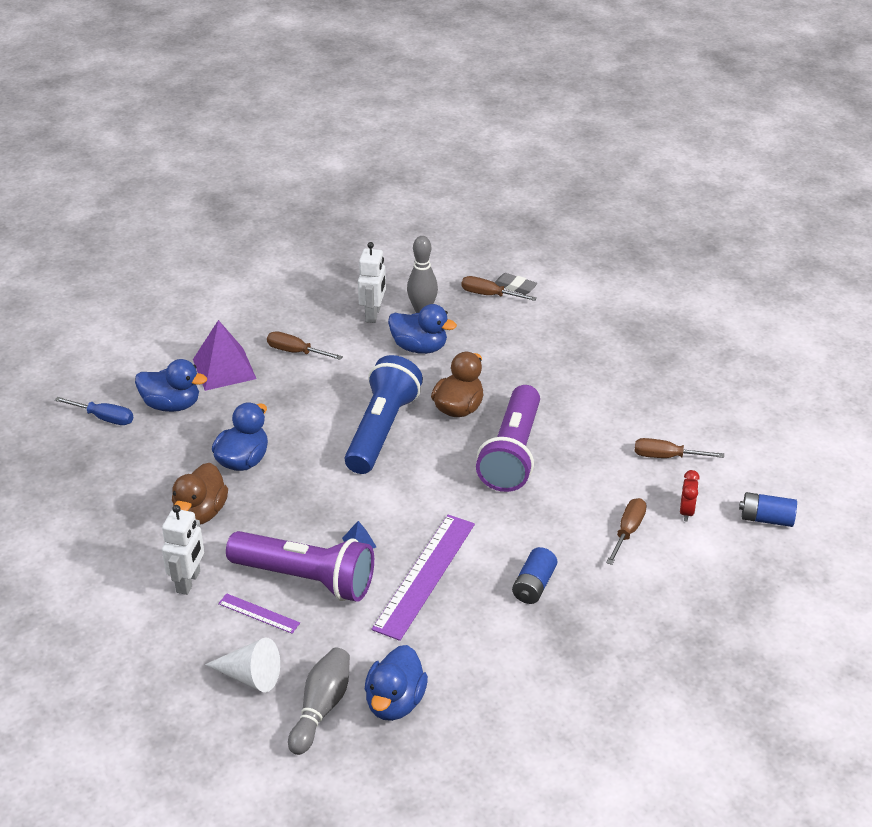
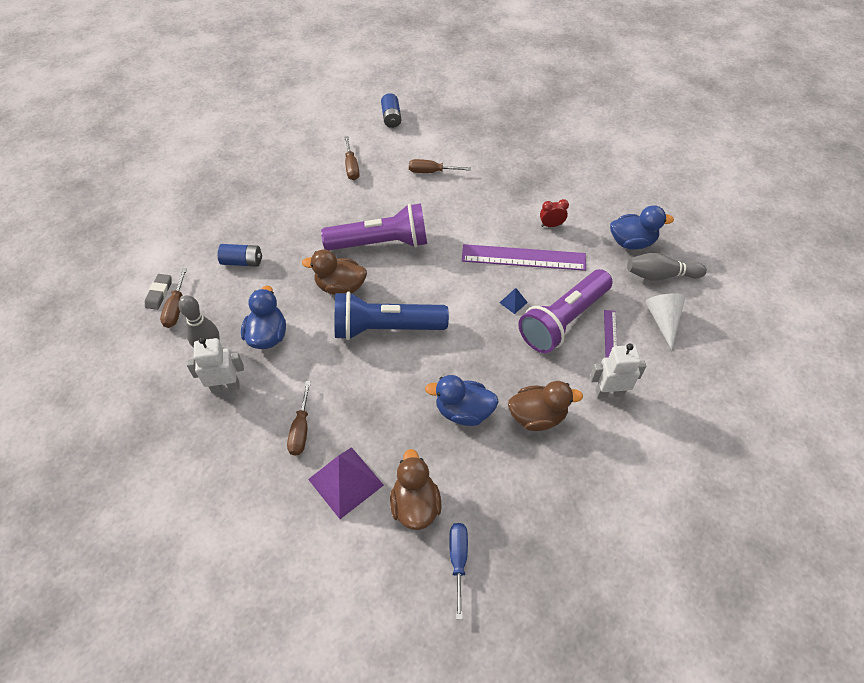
camera: 110 degrees left, 15 degrees up
blue duck [135,359,207,412] -> brown duck [390,449,442,530]
purple flashlight [226,531,374,602] -> purple flashlight turned 135 degrees counterclockwise [518,269,613,353]
blue battery [512,547,557,604] -> blue battery moved to [218,244,262,267]
red clock [680,470,700,521] -> red clock moved to [540,199,569,227]

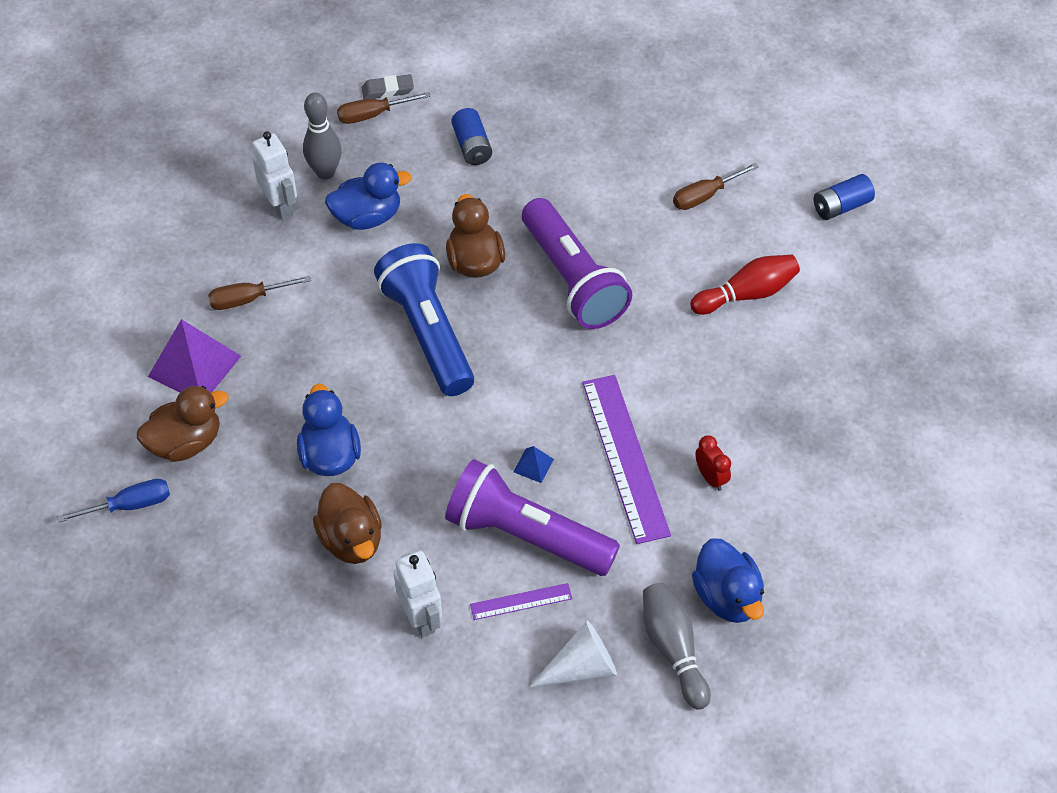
camera: 70 degrees right, 0 degrees up
brown screwdriver [409,159,471,173] -> red bowling pin [690,255,800,315]

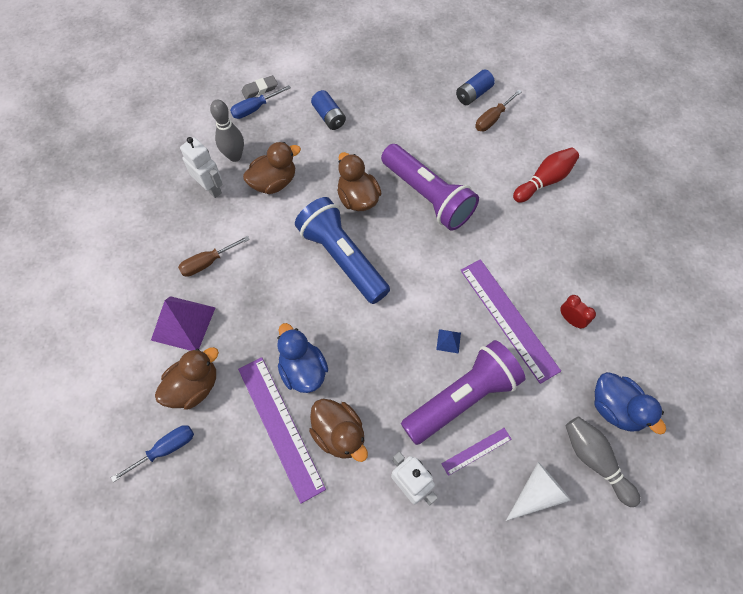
camera: 15 degrees left, 10 degrees up
blue duck [325,163,412,230] -> brown duck [243,142,301,194]
brown screwdriver [337,92,431,124] -> blue screwdriver [230,85,291,119]
purple flashlight [445,459,620,576] -> purple flashlight turned 135 degrees clockwise [401,340,526,445]
blue battery [814,174,875,220] -> blue battery moved to [456,69,495,105]
none -> purple ruler [238,357,326,504]

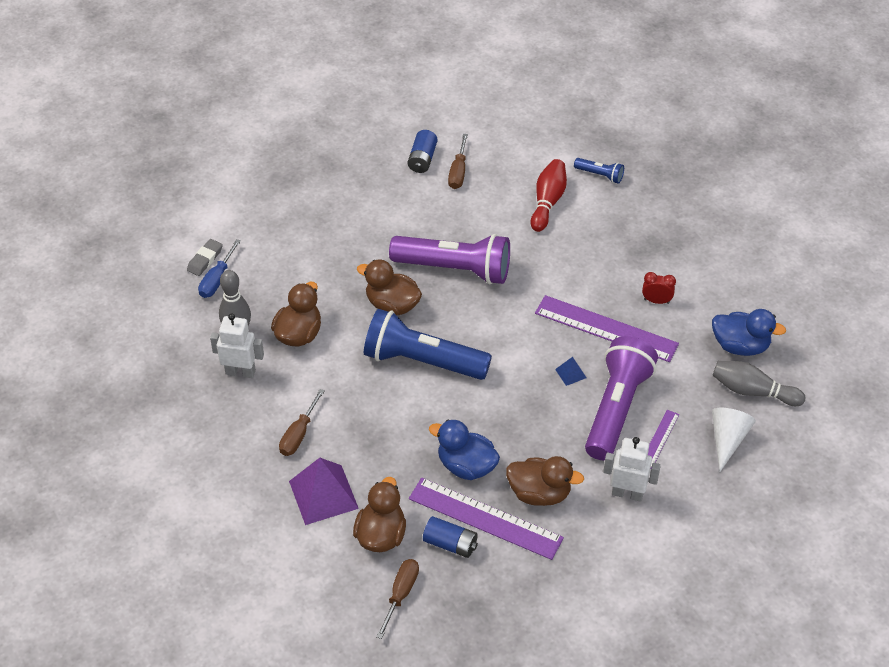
camera: 35 degrees left, 15 degrees down
blue screwdriver [111,425,194,482] -> brown screwdriver [376,559,419,639]
blue battery [311,90,346,130] -> blue battery moved to [423,516,478,558]
none -> blue flashlight [574,158,624,184]

